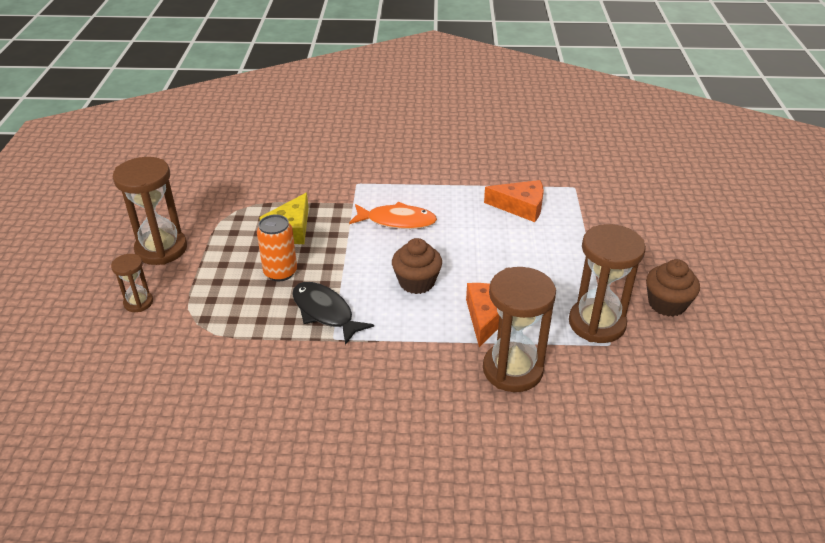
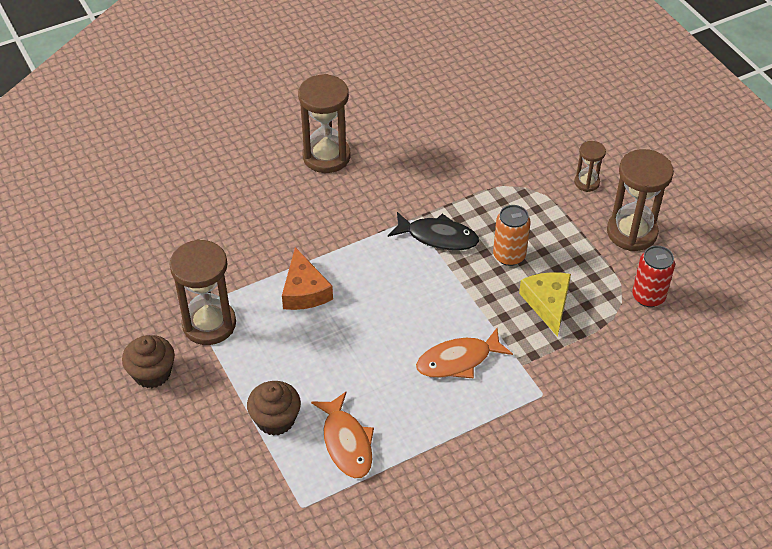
camera: 150 degrees right, 10 degrees up
brown cupcake [392,238,442,294] -> brown cupcake moved to [247,381,301,436]
brown hourglass [483,267,556,392] -> brown hourglass moved to [298,74,351,173]
orange cheese [484,180,544,222] -> orange fish [311,392,374,478]
none -> red can [632,246,675,307]

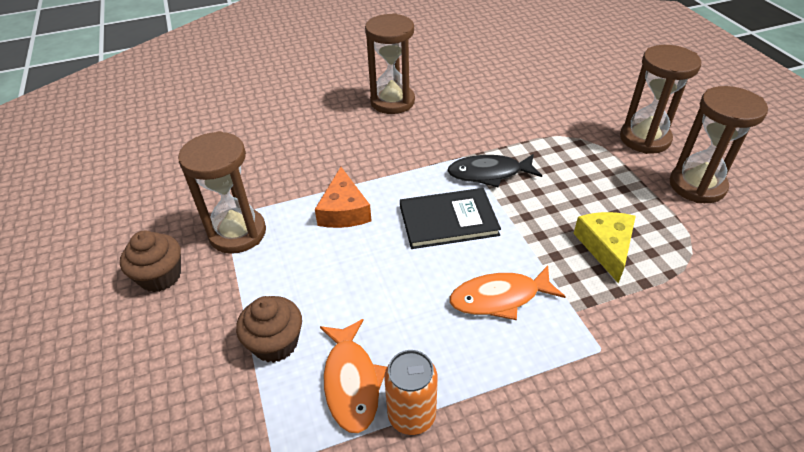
camera: 10 degrees right, 5 degrees down
black fish [388,212,479,251] -> black fish turned 150 degrees clockwise [447,154,542,187]
orange can [493,205,530,266] -> orange can moved to [384,350,438,435]
brown hourglass [574,141,606,192] -> brown hourglass [620,45,701,154], size x1.92
red can [632,246,675,307] -> none
none -> black book [400,188,501,249]

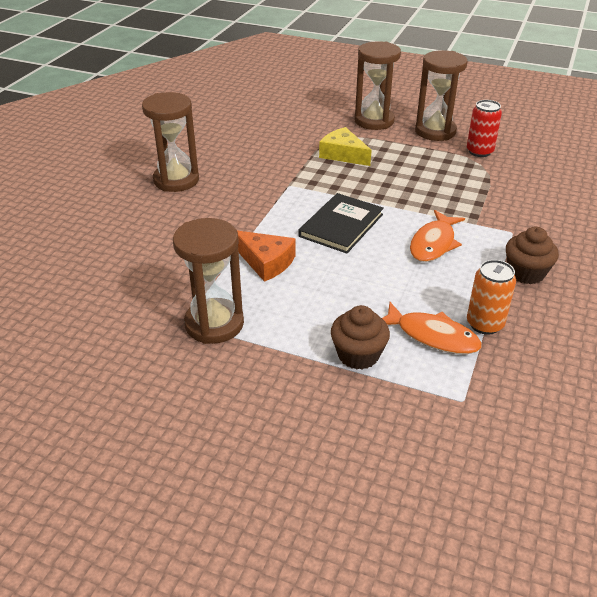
camera: 50 degrees left, 5 degrees down
brown cupcake [120,231,181,292] -> brown cupcake moved to [506,227,559,284]
black fish [447,154,542,187] -> none
yellow cheese [573,212,636,283] -> yellow cheese moved to [319,127,372,166]
none -> red can [467,100,502,157]

